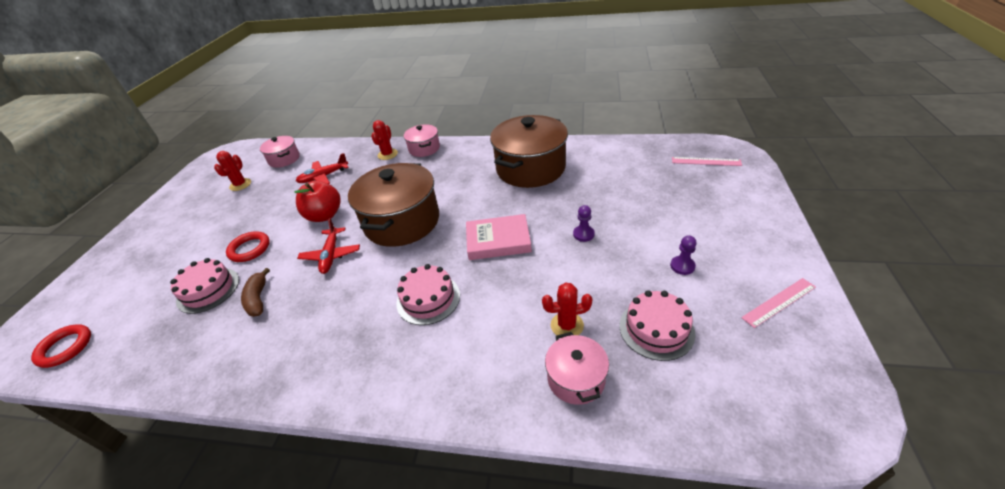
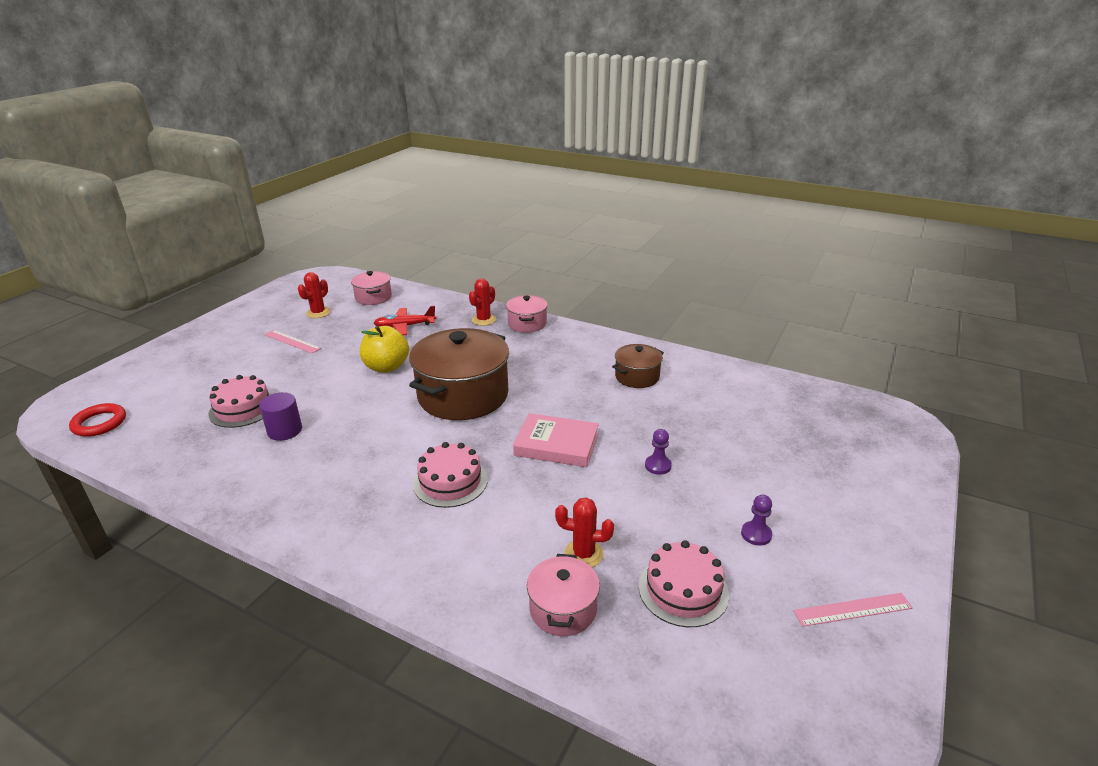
camera: 15 degrees right, 10 degrees down
red ring [226,231,270,262] -> none
brown banana [241,268,270,317] -> purple cylinder [259,392,302,441]
red apple [294,181,341,222] -> yellow apple [360,326,409,373]
red plane [297,218,360,274] -> none
brown pot [490,115,568,188] -> brown pot [612,344,664,388], size x0.51
pink ruler [672,157,742,166] -> pink ruler moved to [264,330,321,353]

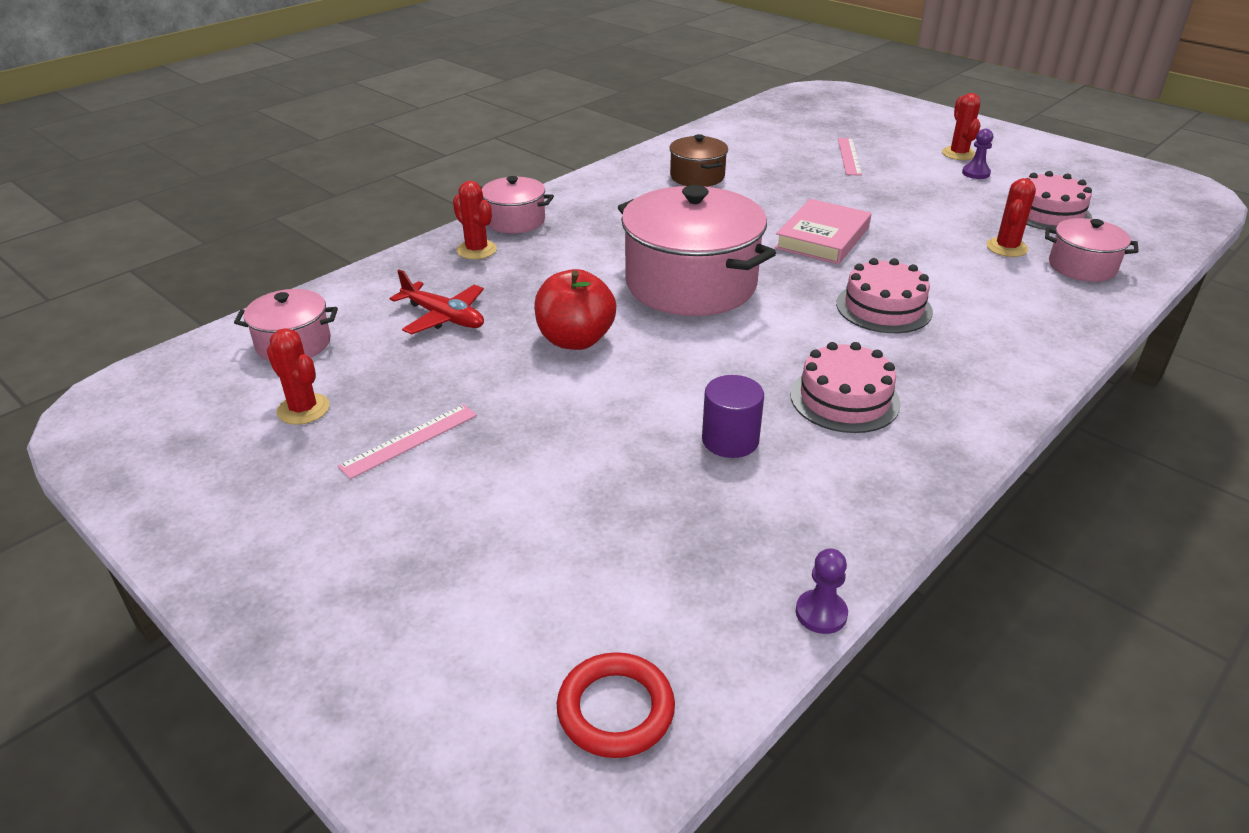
camera: 75 degrees left, 5 degrees up
pink cake [208,375,271,428] -> pink cake moved to [791,342,901,433]
yellow apple [360,326,409,373] -> red apple [534,269,616,350]
red plane [374,306,436,335] -> red plane turned 60 degrees counterclockwise [390,270,484,334]
brown pot [409,328,509,420] -> pink pot [618,185,776,316]
purple pawn [645,429,672,475] -> purple pawn moved to [796,548,848,634]
pink ruler [793,593,913,627] -> pink ruler moved to [838,138,862,176]
none -> red cactus [942,93,981,160]

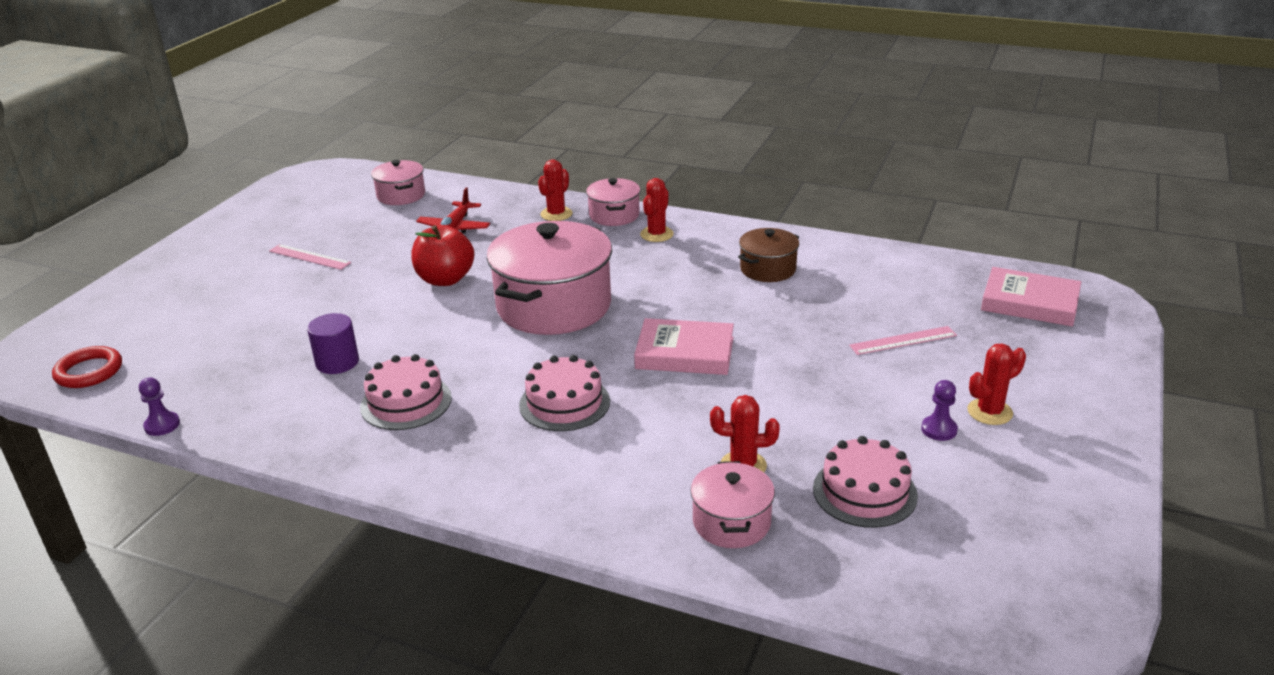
camera: 70 degrees right, 5 degrees down
red cactus [267,328,330,425] -> red cactus moved to [640,178,674,242]
none -> pink book [981,267,1081,327]

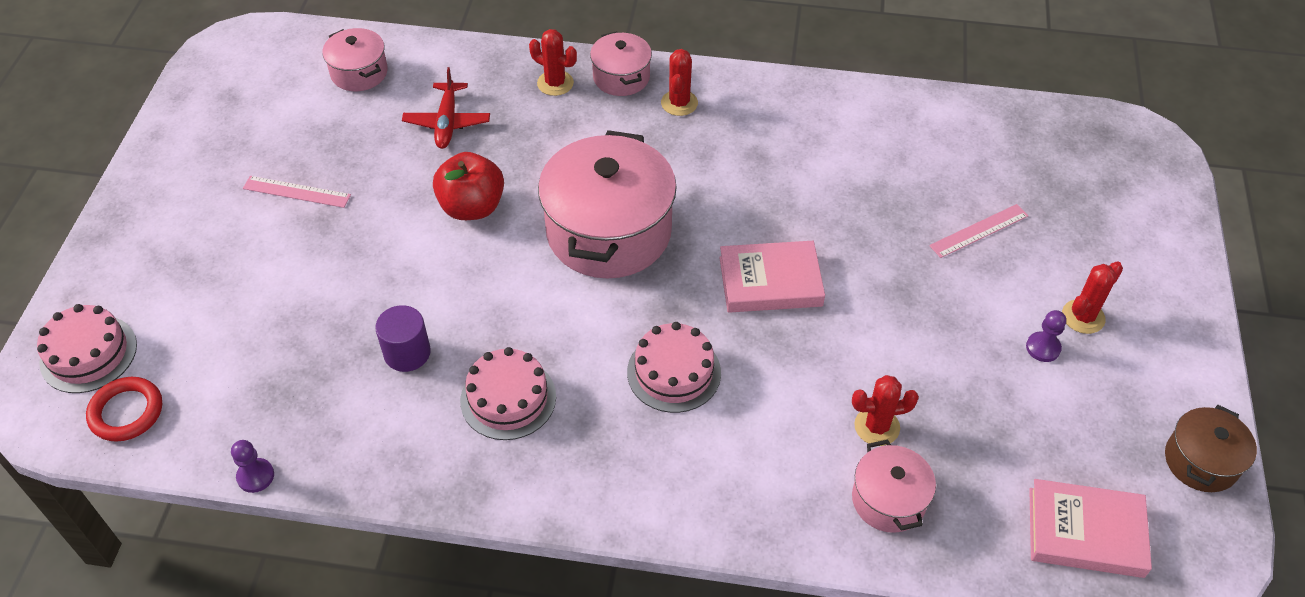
camera: 15 degrees left, 20 degrees up
red cactus [538,159,573,221] -> red cactus turned 75 degrees counterclockwise [529,29,577,96]
brown pot [738,228,799,282] -> brown pot moved to [1165,405,1257,492]
pink cake [813,436,918,528] -> pink cake moved to [37,304,137,393]
pink book [981,267,1081,327] -> pink book moved to [1029,479,1152,578]

